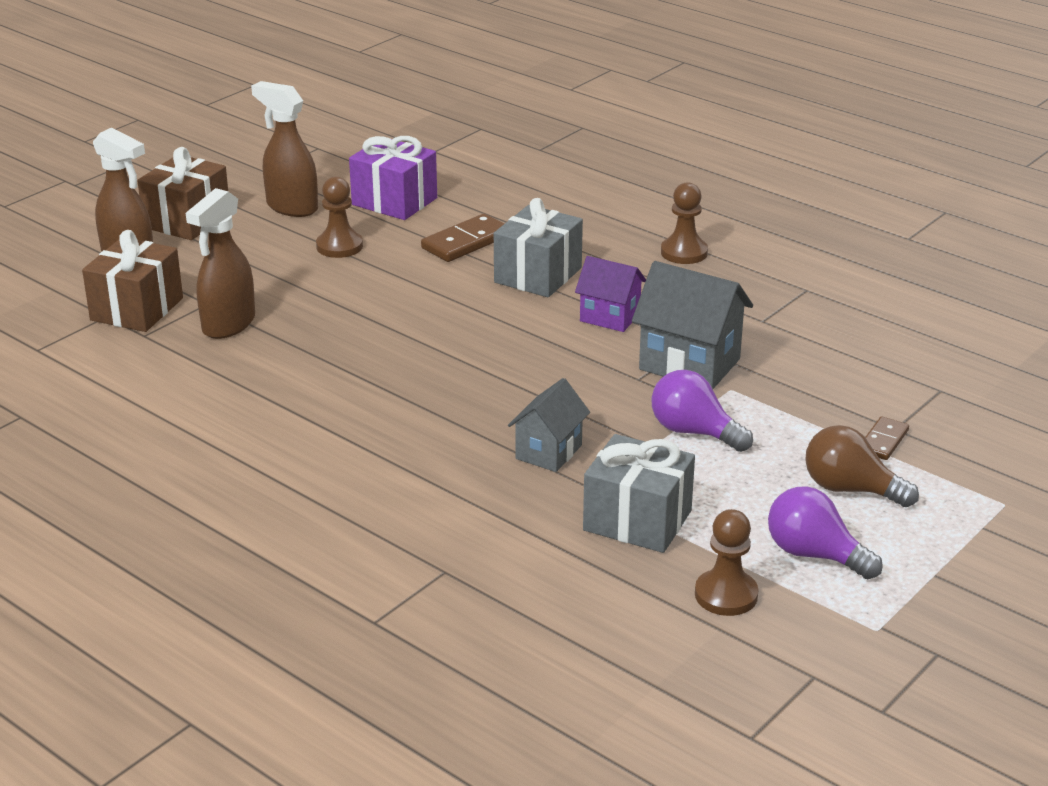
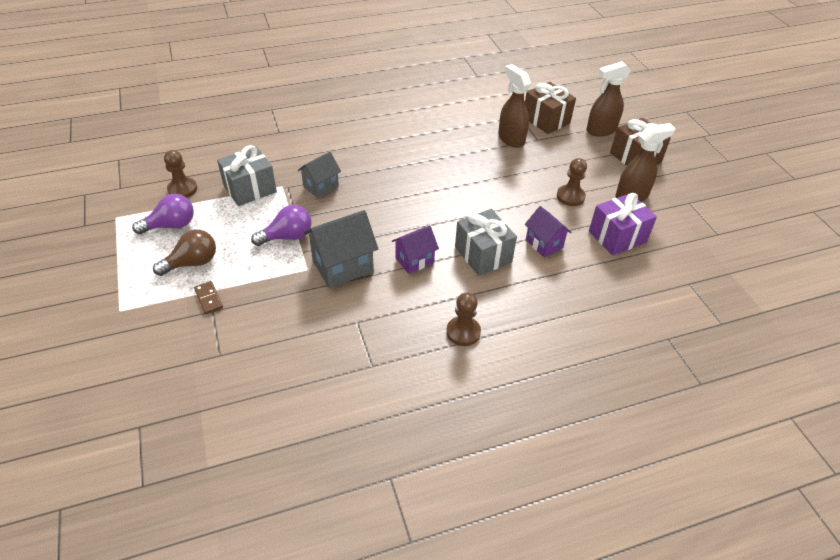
camera: 120 degrees right, 15 degrees up
brown domino [421,214,505,262] -> purple house [525,206,571,257]
grey house [508,378,590,472] -> grey house turned 75 degrees clockwise [298,152,341,198]

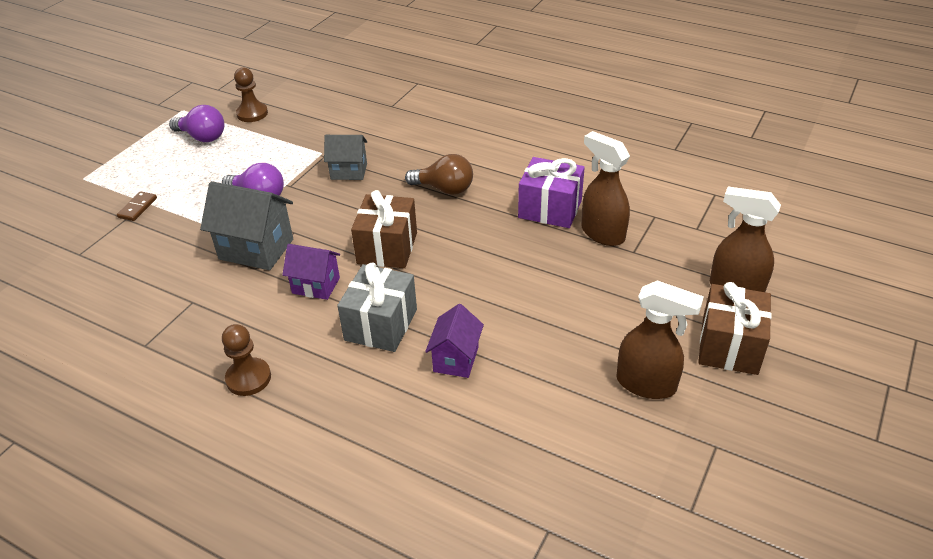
camera: 50 degrees right, 5 degrees down
brown light bulb [153,229,216,276] -> brown light bulb moved to [405,154,473,195]
grey gift [217,145,277,206] -> none
brown spray bottle [498,64,531,148] -> brown spray bottle turned 60 degrees counterclockwise [582,131,630,246]
brown gift [525,82,576,134] -> brown gift moved to [351,190,417,268]
brown pawn [557,158,587,206] -> none
purple gift [589,193,657,256] -> purple gift moved to [518,157,585,228]

